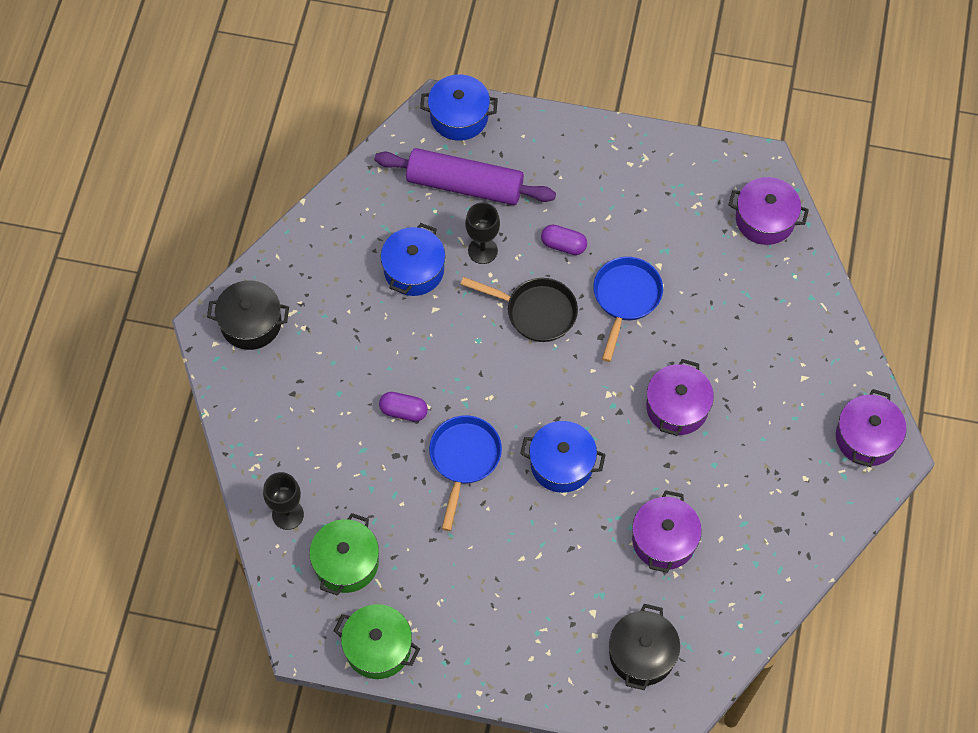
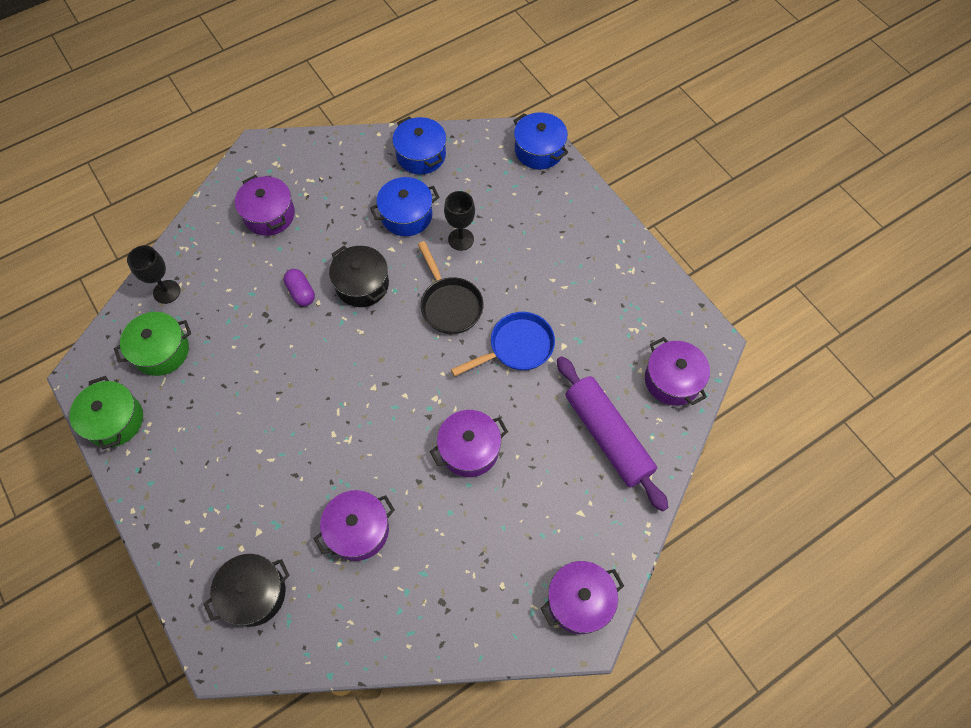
camera: 45 degrees right, 0 degrees up
black pot [207,280,289,350] -> black pot moved to [329,246,389,307]
purple rolling pin [374,148,556,205] -> purple rolling pin moved to [557,356,669,512]
blue pan [429,415,502,531] -> none
blue pot [520,421,606,493] -> blue pot moved to [392,116,446,174]
purple capsule [541,225,587,255] -> none
none -> purple pot [235,175,295,236]

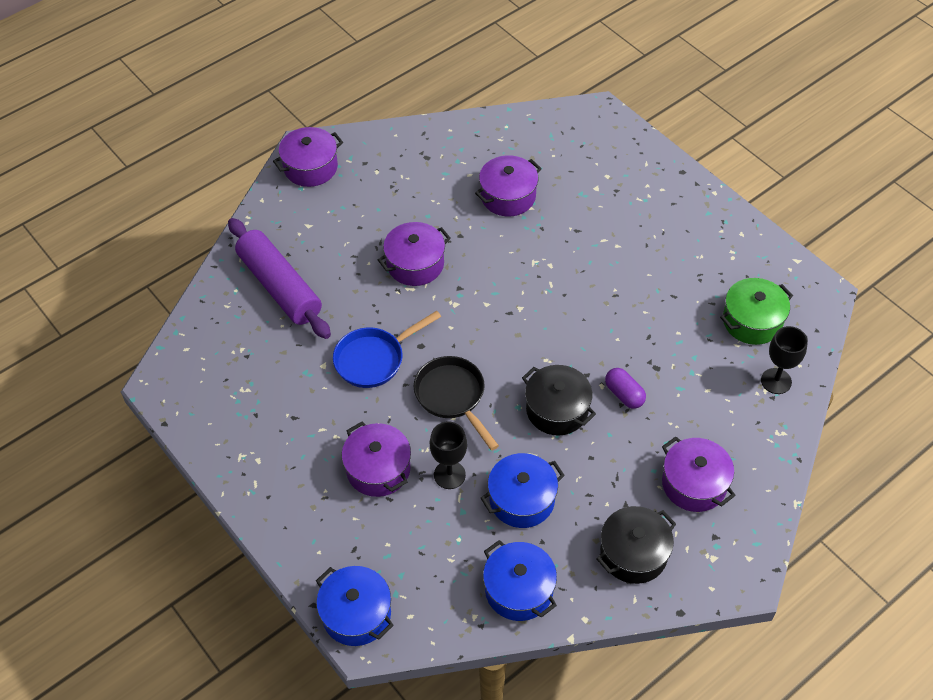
camera: 175 degrees right, 10 degrees down
green pot [69,376,143,450] -> none
black pot [204,554,290,627] -> black pot moved to [596,506,676,584]
purple pot [645,337,710,406] -> purple pot moved to [342,422,411,497]

